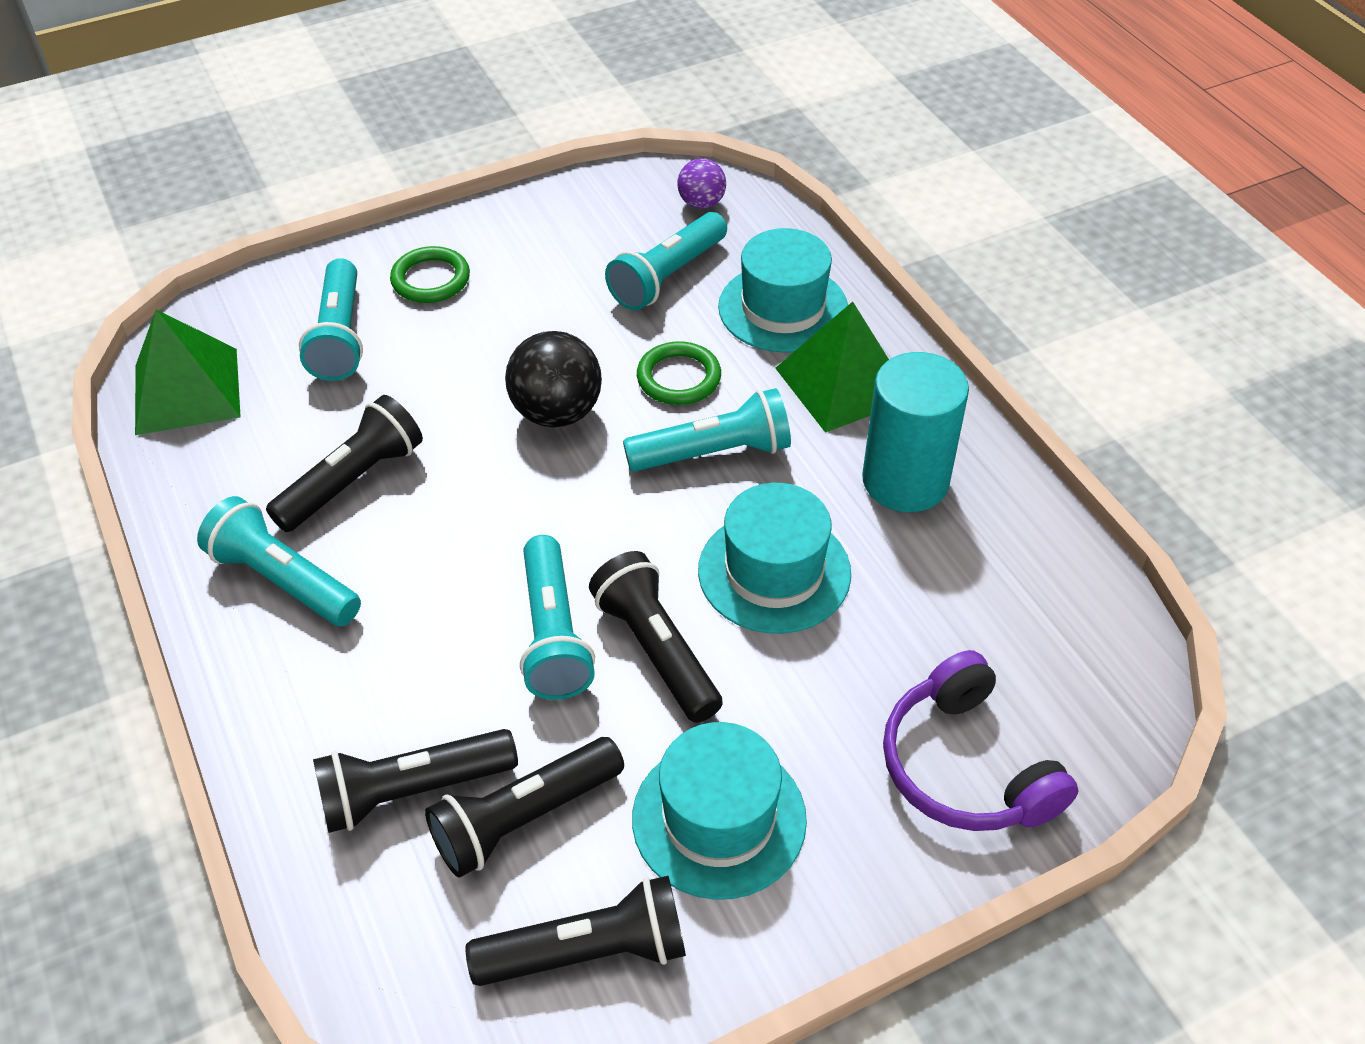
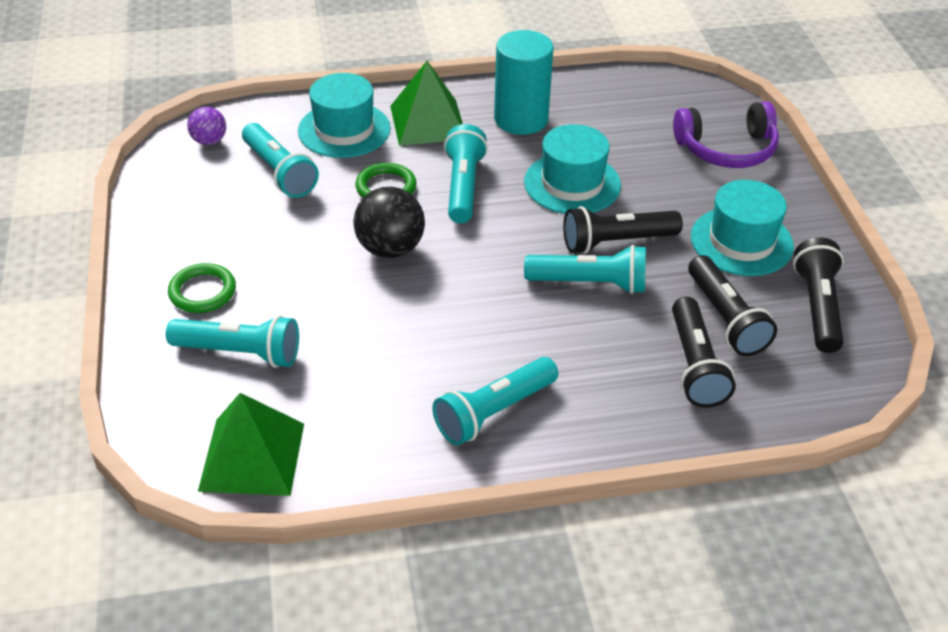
camera: 75 degrees left, 5 degrees down
black flashlight [266,395,423,532] -> none

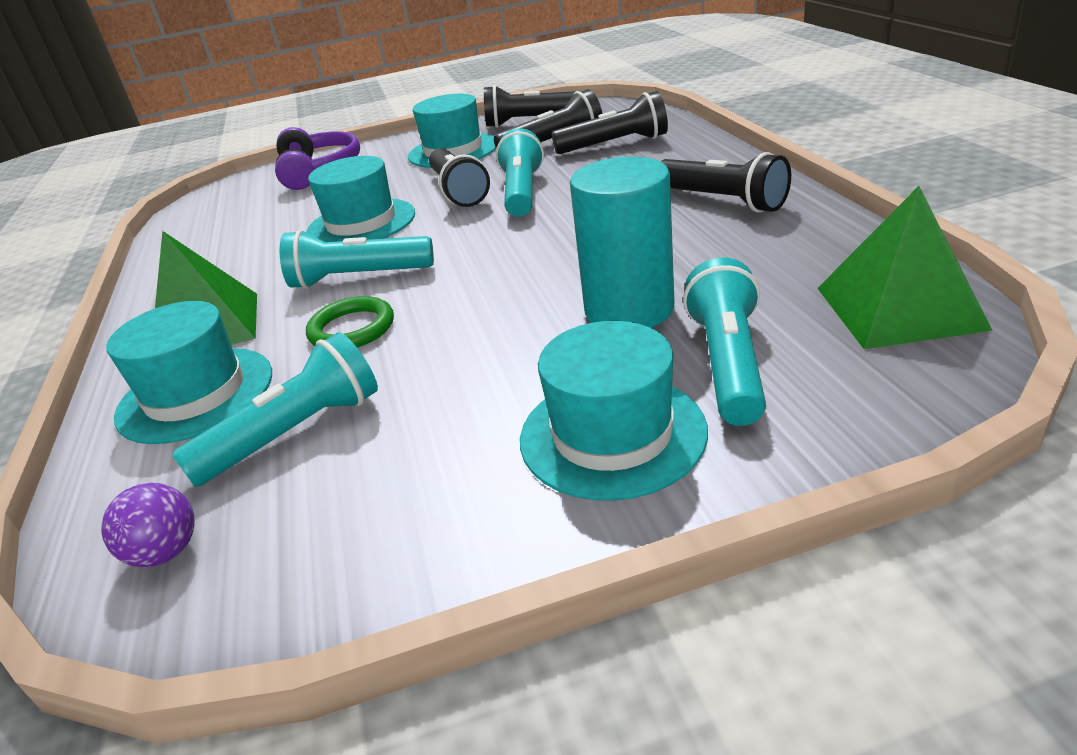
camera: 90 degrees left, 10 degrees down
green ring [168,263,236,313] -> turquoise hat [520,321,708,501]
black ball [354,187,425,258] -> none
turquoise flashlight [433,357,558,445] -> black flashlight [660,152,791,212]
turquoise cylinder [494,30,554,135] -> turquoise cylinder moved to [570,157,675,328]

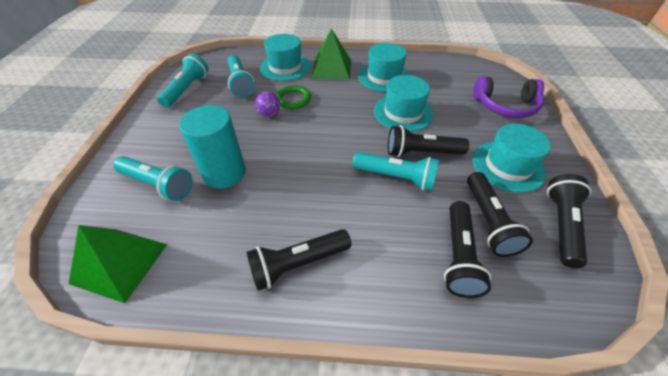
camera: 105 degrees right, 15 degrees up
purple ball [101,483,195,567] -> purple ball moved to [255,91,280,117]
turquoise flashlight [280,229,434,289] -> turquoise flashlight moved to [157,54,208,108]
turquoise hat [520,321,708,501] -> turquoise hat moved to [358,43,410,92]

